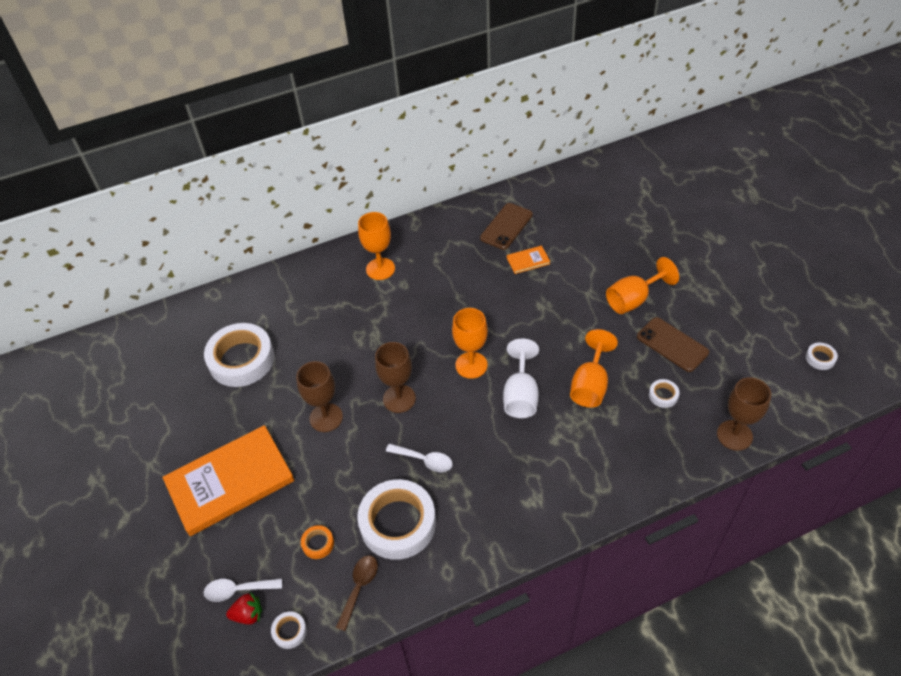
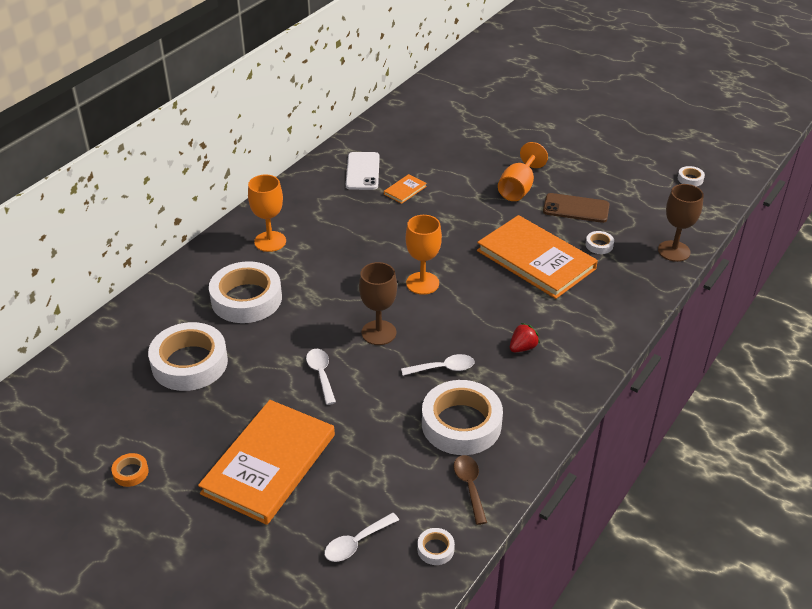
camera: 35 degrees left, 10 degrees down
red strawberry [226,592,262,625] -> red strawberry moved to [510,323,540,352]
brown goblet [296,361,343,432] -> white spoon [306,349,336,405]
orange tape [301,525,334,559] -> orange tape moved to [111,453,149,487]
brown phone [480,203,533,250] -> white phone [346,152,380,190]
white goblet [503,339,539,418] -> none
orange goblet [570,329,618,407] -> orange book [477,215,598,299]
none -> white tape [209,261,282,323]

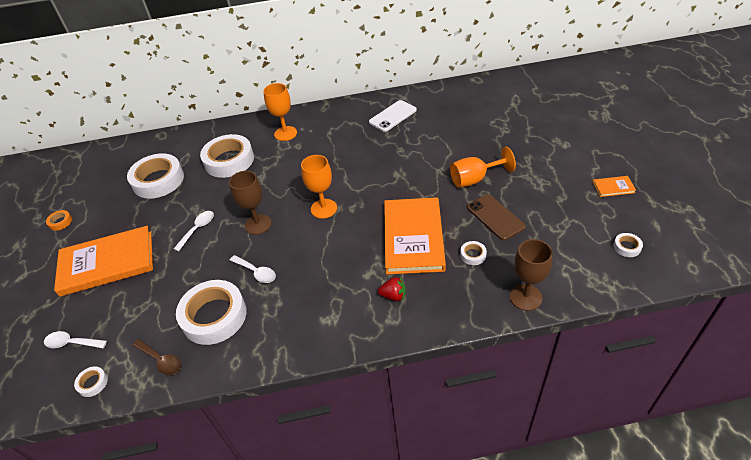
camera: 50 degrees right, 5 degrees up
orange book [384,174,427,204] -> orange book moved to [593,176,636,197]
brown spoon [453,455,487,525] -> brown spoon turned 90 degrees clockwise [133,339,181,375]
red strawberry [510,323,540,352] -> red strawberry moved to [378,276,406,301]

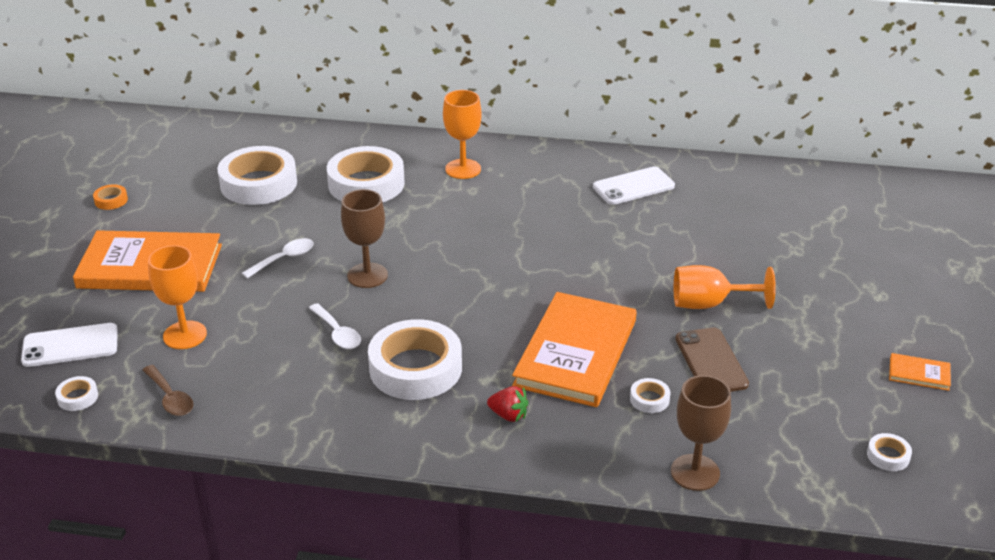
camera: 15 degrees right, 10 degrees down
white spoon [44,331,107,348] -> white phone [21,323,118,367]
white tape [176,280,246,345] -> white tape moved to [368,319,462,400]
orange goblet [301,155,337,219] -> orange goblet moved to [148,245,207,349]

